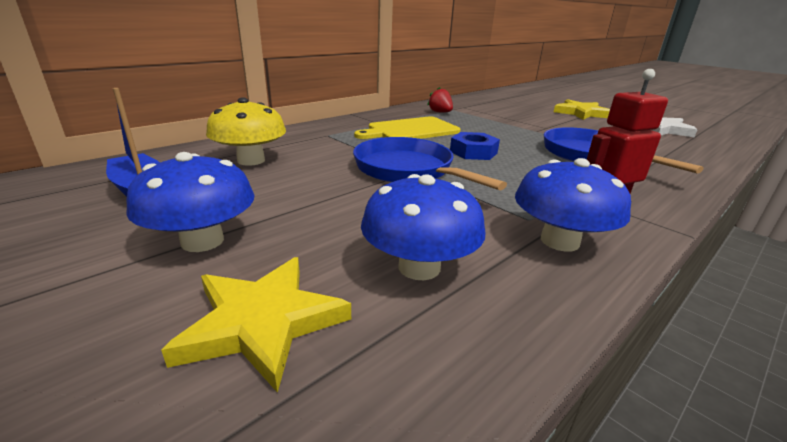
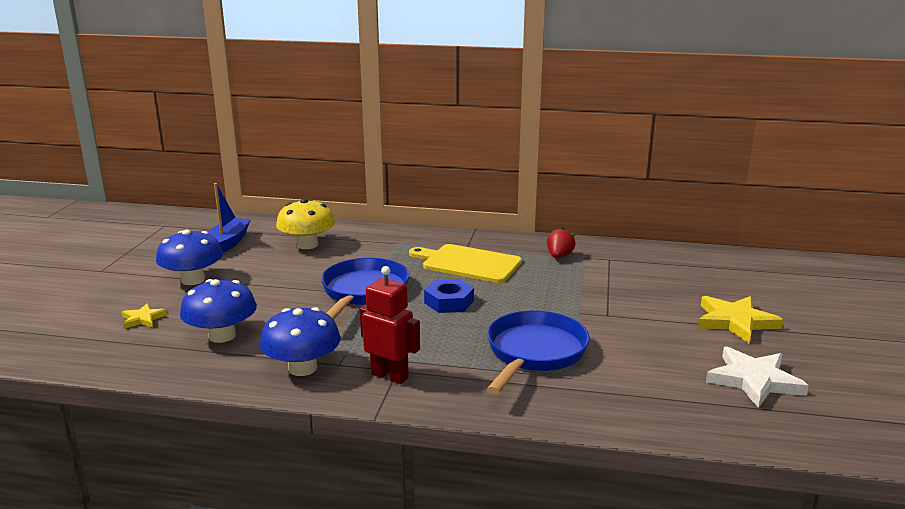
camera: 55 degrees right, 5 degrees down
yellow star [161,257,351,393] -> yellow star [122,303,168,329], size x0.54

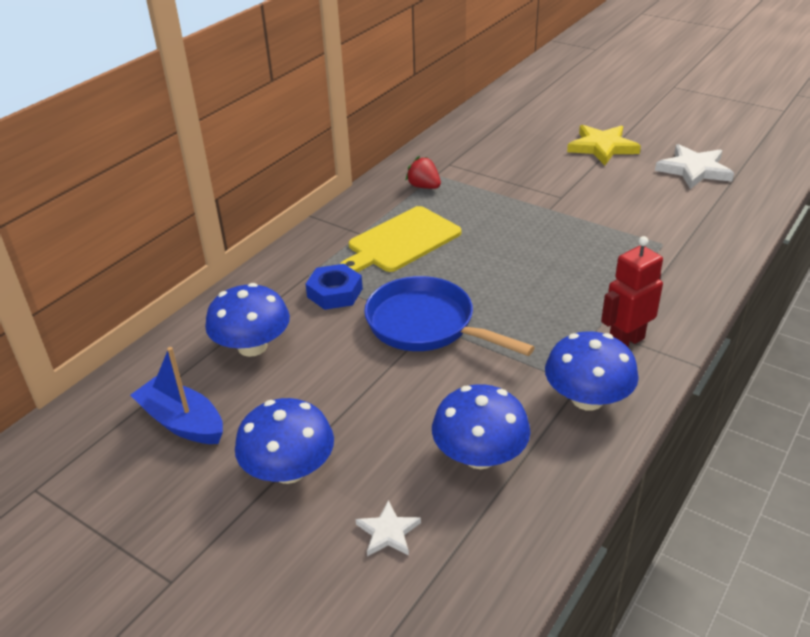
camera: 65 degrees left, 15 degrees up
yellow star [122,303,168,329] -> white star [356,500,421,556]
yellow mushroom [276,199,335,249] -> blue mushroom [205,283,290,357]
blue nut [424,279,474,313] -> blue nut moved to [306,264,363,310]
blue pan [487,311,590,395] -> none

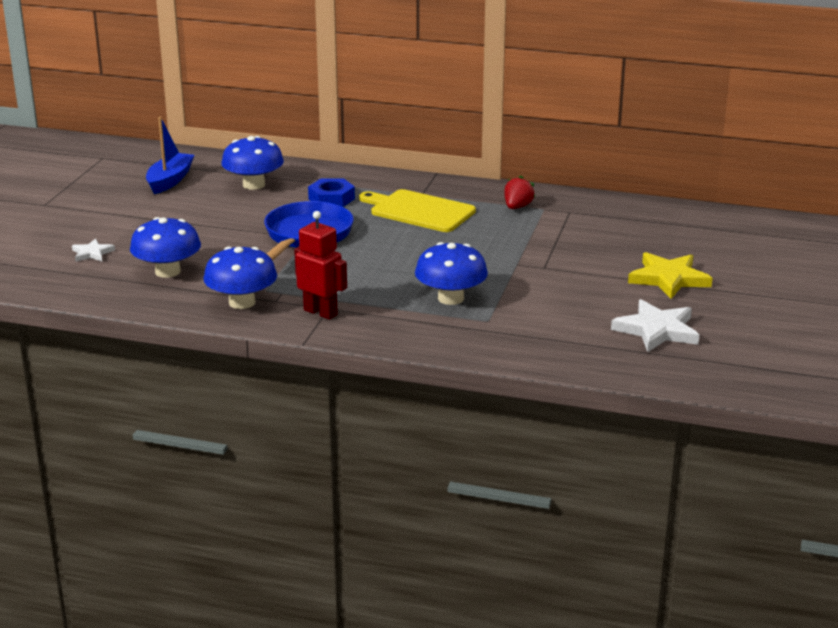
camera: 70 degrees right, 10 degrees down
blue mushroom [235,398,334,484] -> blue mushroom moved to [415,242,488,305]

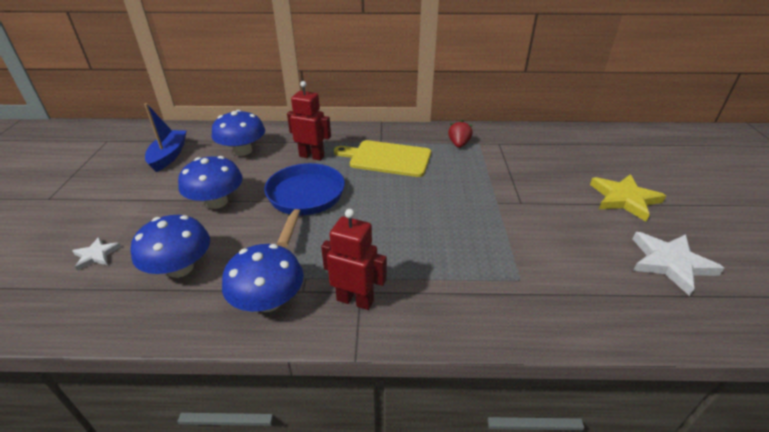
camera: 15 degrees left, 10 degrees up
blue nut [308,178,355,207] -> red robot [287,81,331,161]
blue mushroom [415,242,488,305] -> blue mushroom moved to [178,156,243,209]

